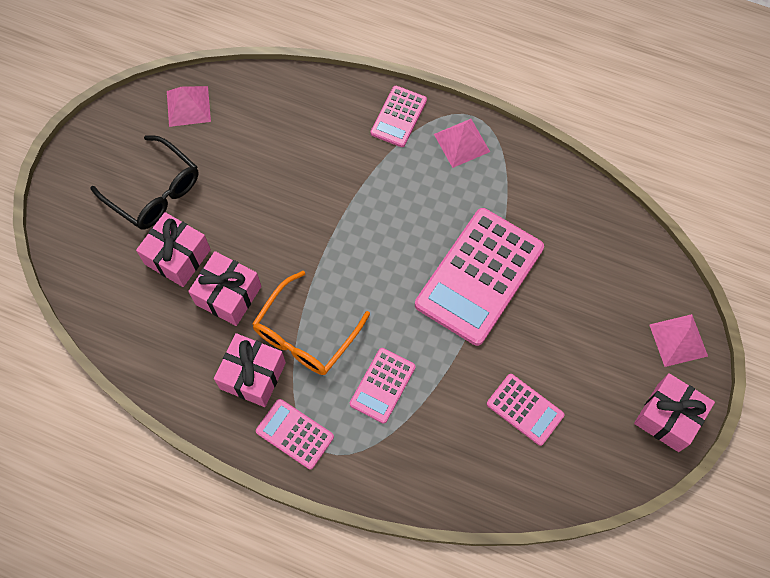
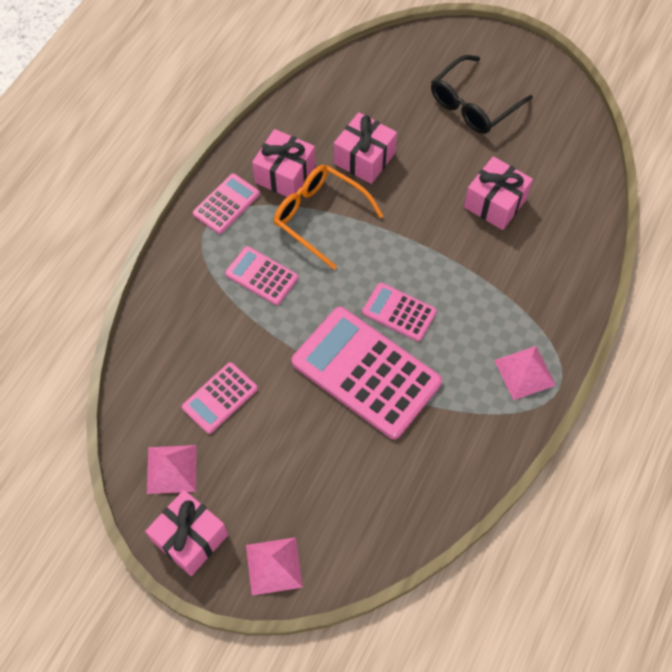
camera: 95 degrees right, 5 degrees down
pink gift [136,212,211,287] -> pink gift moved to [464,156,533,230]
pink pyramid [167,86,211,127] -> pink pyramid moved to [147,445,197,494]
pink calculator [371,86,427,147] -> pink calculator moved to [362,283,437,341]

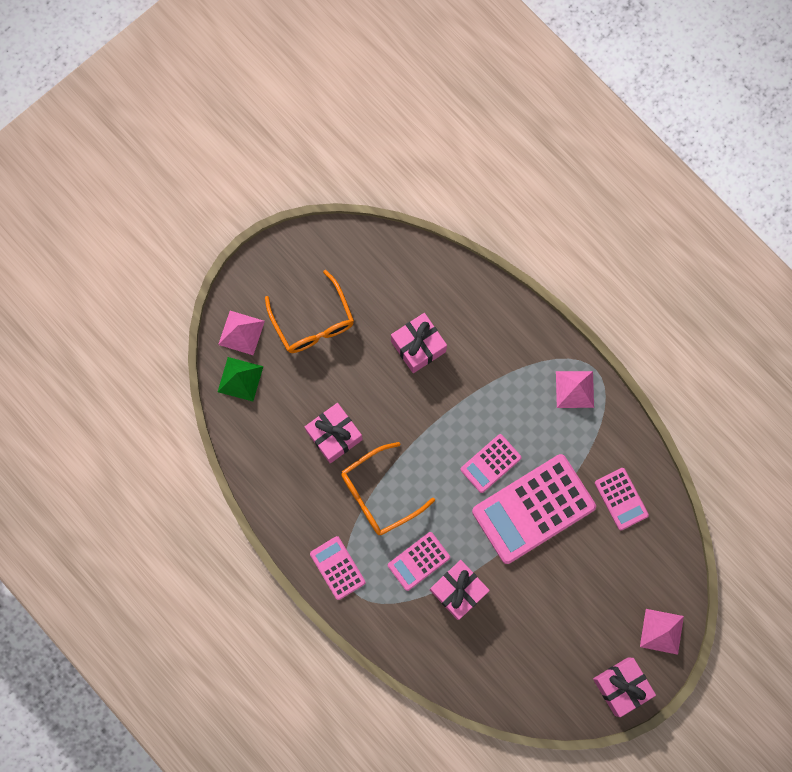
camera: 70 degrees left, 15 degrees up
pink pyramid [147,445,197,494] -> pink pyramid moved to [218,311,265,355]
pink calculator [181,362,258,434] -> pink calculator moved to [595,468,649,530]
pink gift [252,129,316,197] -> pink gift moved to [430,560,490,620]
black glasses [431,55,533,134] -> orange glasses [265,270,354,353]
none -> green pyramid [218,357,264,401]

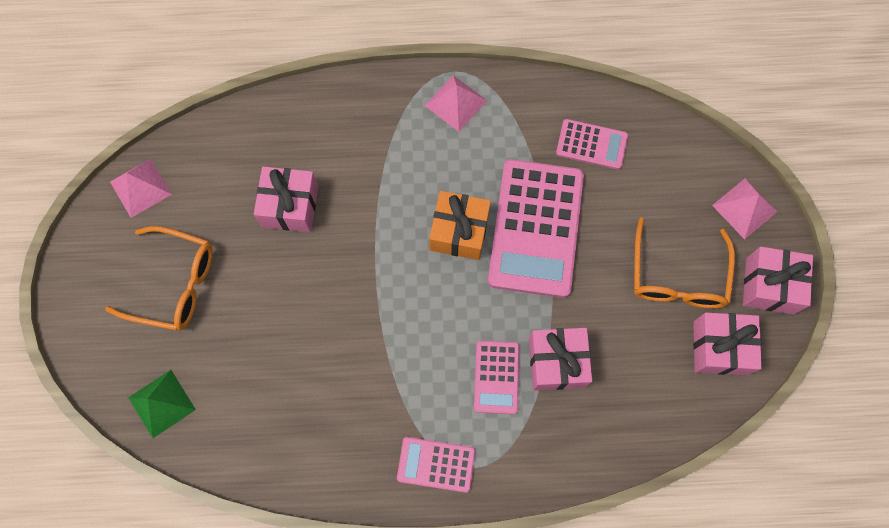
camera: 50 degrees left, 5 degrees down
pink pyramid [218,311,265,355] -> pink pyramid moved to [110,159,172,218]
pink gift [305,403,363,463] -> pink gift moved to [693,313,762,375]
orange glasses [341,442,435,535] -> orange glasses moved to [634,217,735,308]
pink calculator [460,434,522,493] -> orange gift [429,191,491,260]

